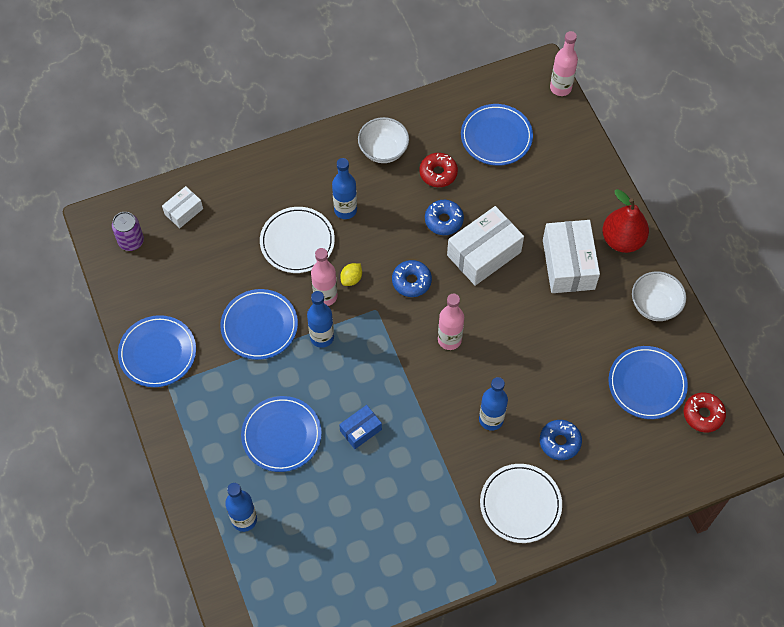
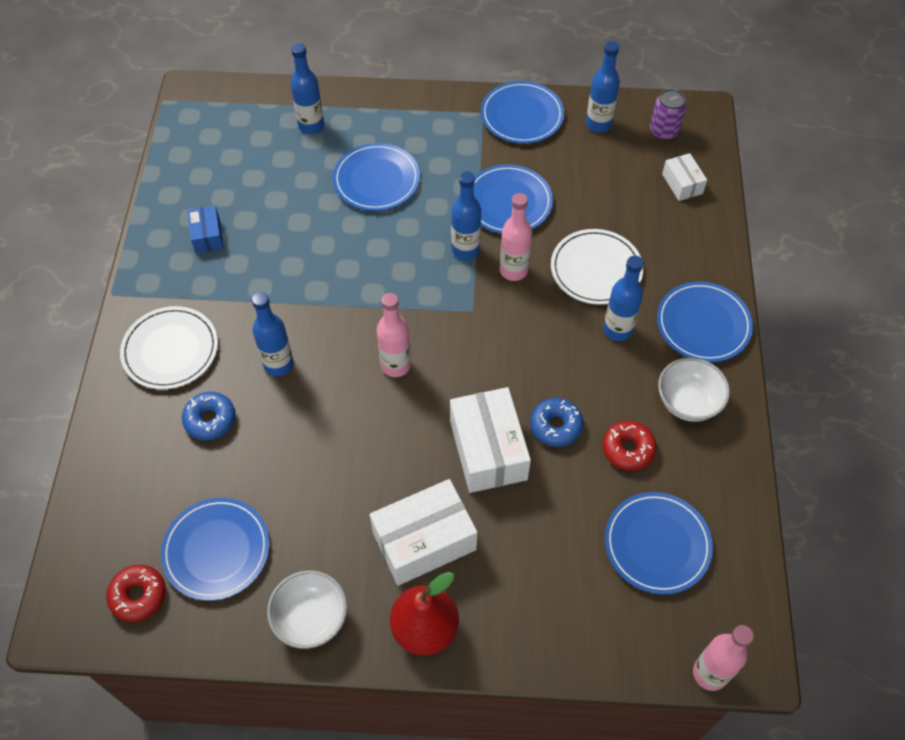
camera: 115 degrees right, 5 degrees down
blue box [339,405,382,449] -> blue box moved to [187,206,224,254]
yellow lemon [340,263,362,286] -> none
blue donut [392,260,432,297] -> none
white box [543,220,600,293] -> white box turned 45 degrees counterclockwise [369,479,478,586]
none -> blue bottle [586,41,620,133]
none -> blue plate [657,281,753,362]

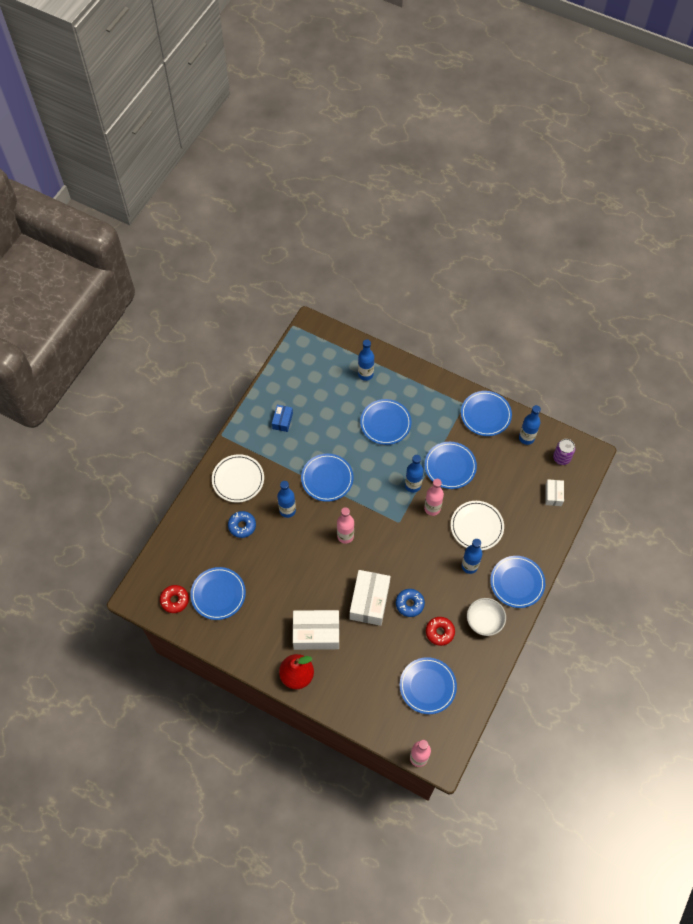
camera: 25 degrees right, 5 degrees up
white bowl [267,570,347,649] -> none
none -> blue plate [301,454,354,502]

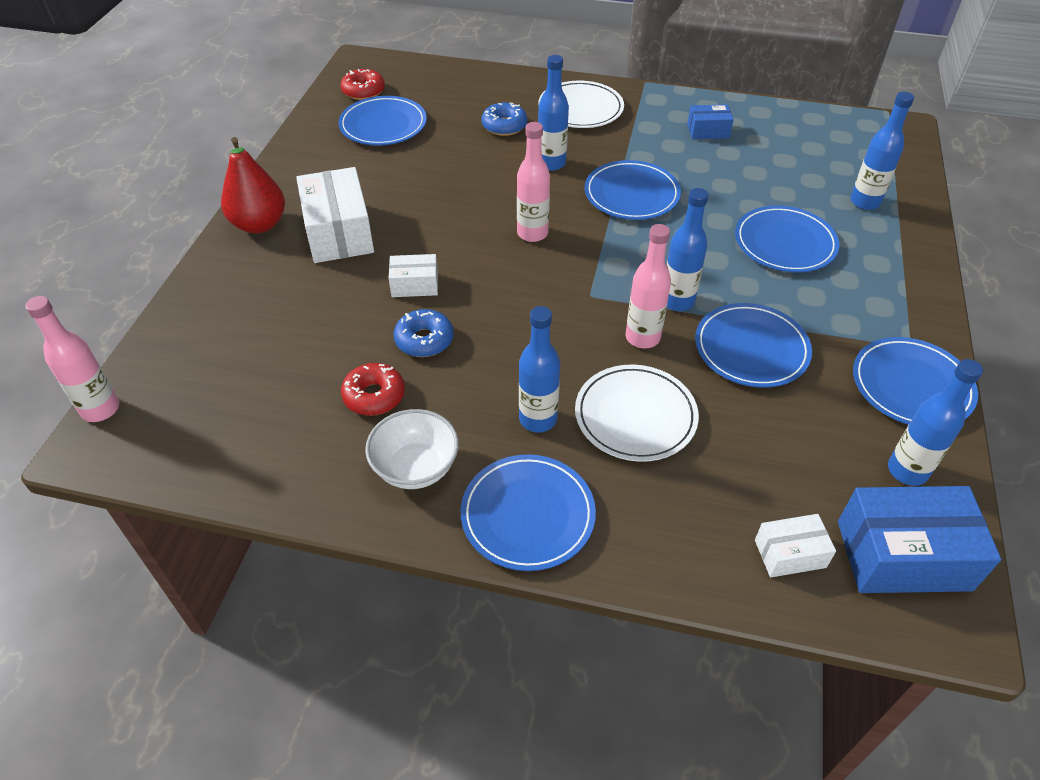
camera: 75 degrees right, 15 degrees down
white box [350,570,391,626] -> white box [389,254,438,297], size x0.53
blue plate [399,657,457,714] -> none
purple can [553,439,575,465] -> blue box [838,486,1001,593]

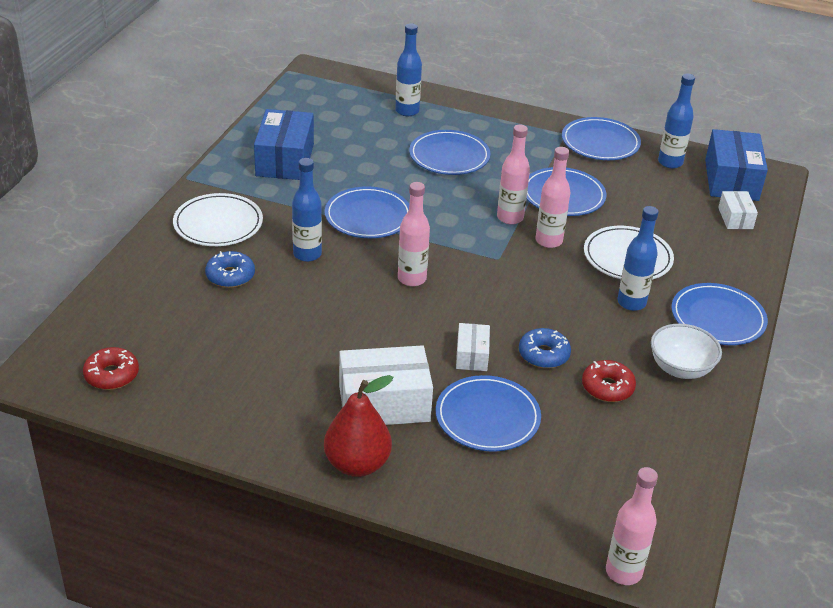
camera: 85 degrees left, 10 degrees down
blue plate [339,96,427,145] -> blue plate moved to [436,375,541,452]
blue bottle [666,188,708,311] -> pink bottle [497,124,530,225]
blue box [687,104,734,139] -> blue box [254,109,314,180], size x1.89

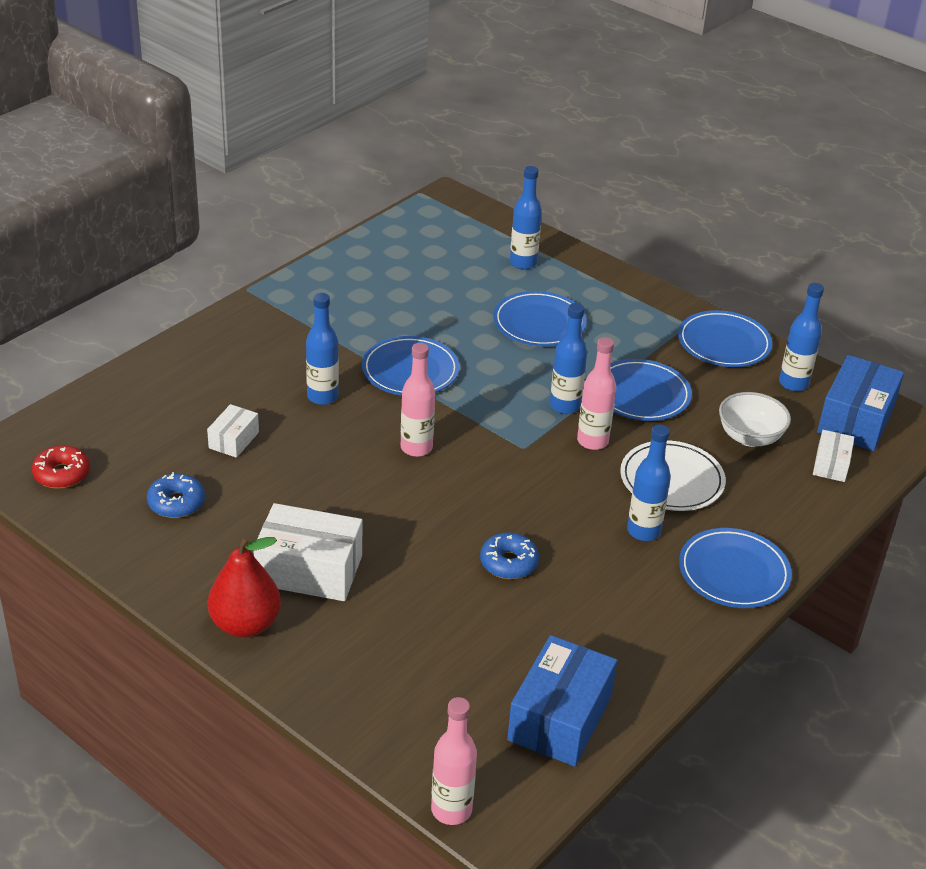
camera: 20 degrees right, 0 degrees up
white plate [173,193,263,246] -> none
blue donut [205,251,255,288] -> blue donut moved to [147,472,205,518]
blue box [254,109,314,180] -> blue box moved to [507,635,617,767]
blue plate [436,375,541,452] -> none
white box [456,323,490,371] -> white box moved to [207,404,259,458]
pink bottle [497,124,530,225] -> blue bottle [550,303,587,414]
red donut [582,360,636,402] -> none
white bowl [651,324,722,379] -> white bowl moved to [719,392,791,447]

